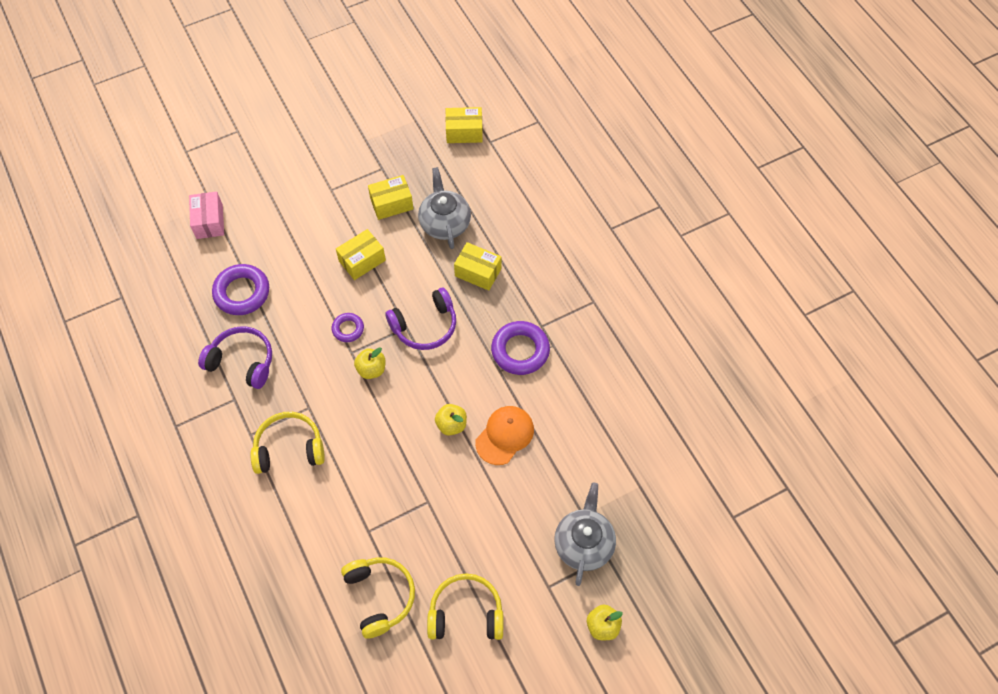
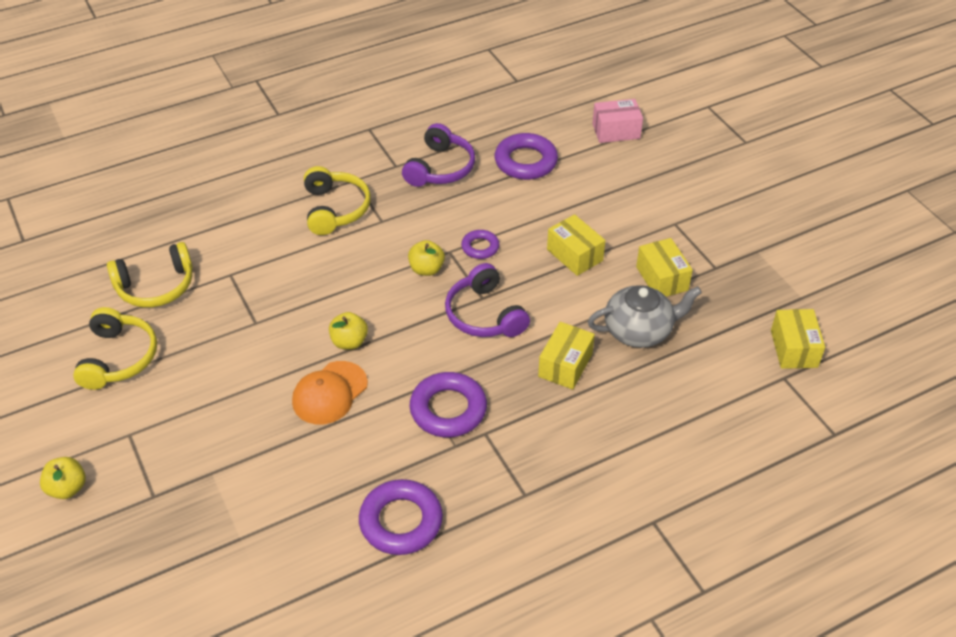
camera: 90 degrees right, 15 degrees down
orange cap [475,406,534,465] -> orange cap turned 90 degrees clockwise [292,361,368,424]
grey teapot [554,483,616,586] -> none
none -> purple ring [359,479,443,555]

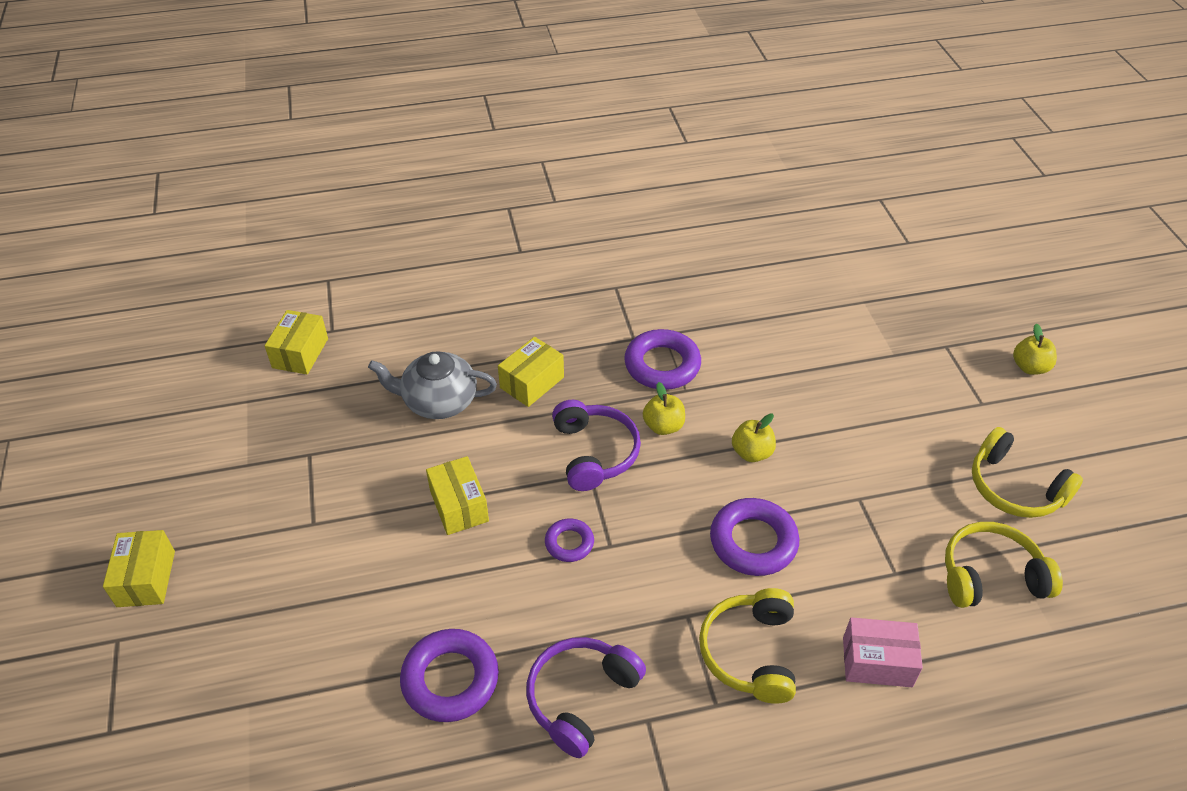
camera: 165 degrees left, 0 degrees up
yellow headphones [73,307,157,390] -> yellow headphones turned 60 degrees counterclockwise [972,427,1083,518]
orange cap [292,361,368,424] -> none
purple ring [359,479,443,555] -> purple ring moved to [710,498,799,576]
yellow apple [408,240,445,276] -> yellow apple moved to [643,382,685,435]
pink box [592,99,643,143] -> pink box moved to [843,617,923,687]
yellow box [636,238,693,297] -> yellow box moved to [103,530,175,607]

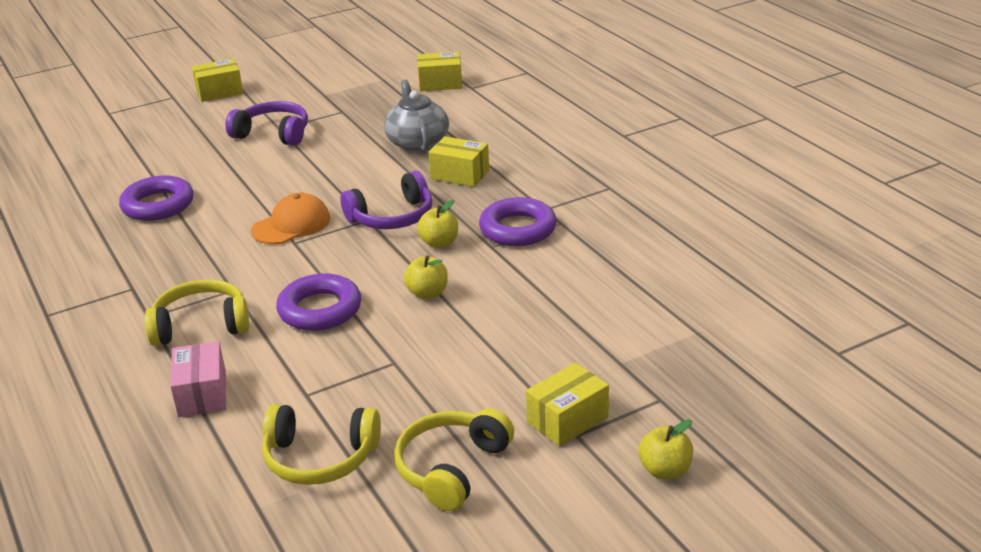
camera: 75 degrees right, 15 degrees down
yellow box [426,456,489,535] -> yellow box moved to [526,363,609,446]
purple headphones [526,637,646,758] -> purple headphones moved to [225,101,308,146]
purple ring [545,518,594,562] -> orange cap [251,193,331,244]
yellow headphones [945,522,1063,608] -> yellow headphones turned 120 degrees clockwise [262,404,381,485]

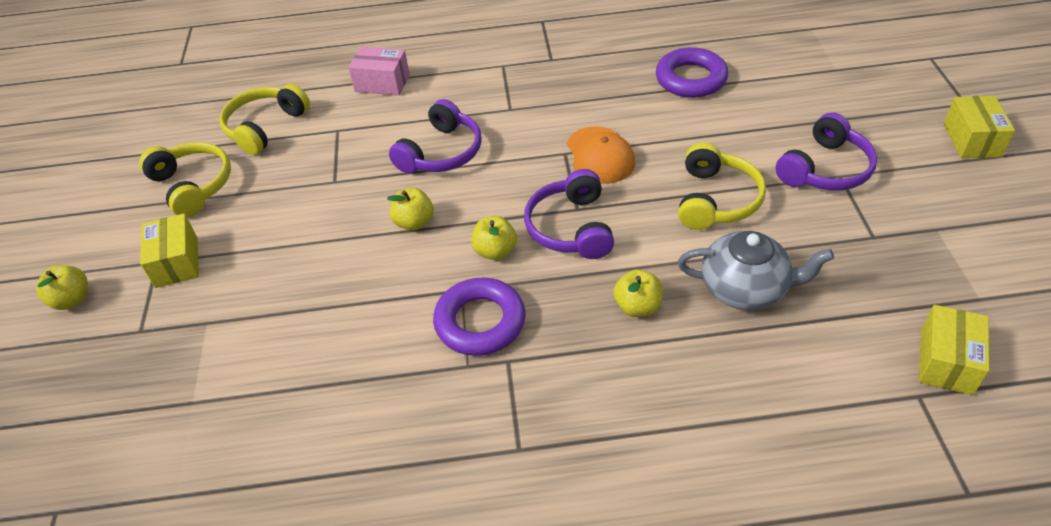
camera: 115 degrees right, 15 degrees up
yellow headphones [145,279,250,346] -> yellow headphones moved to [678,143,766,230]
purple ring [276,274,361,331] -> purple headphones [389,99,482,173]
yellow box [428,136,489,187] -> yellow apple [613,269,663,317]

